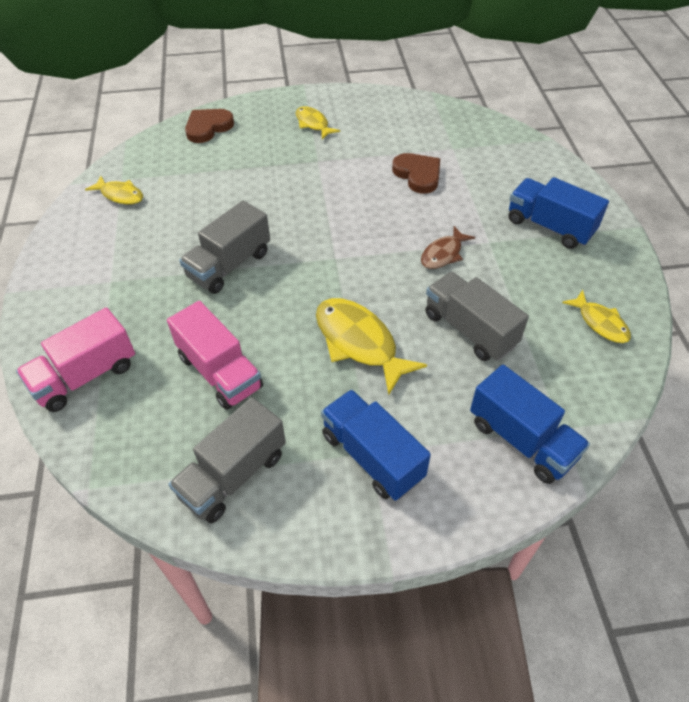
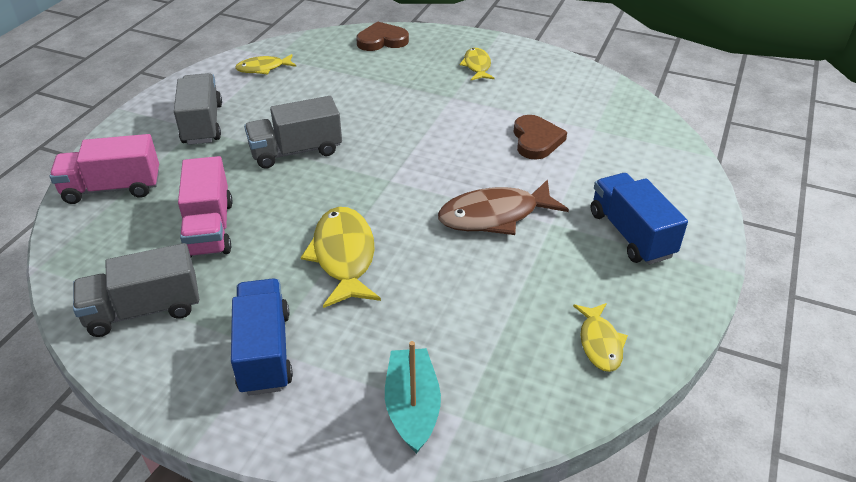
camera: 30 degrees right, 10 degrees down
yellow fish [85,176,143,205] -> yellow fish turned 105 degrees clockwise [235,54,296,75]
brown fish [421,226,475,269] -> brown fish [438,179,569,235], size x1.71
grey truck [425,272,529,361] -> grey truck moved to [174,73,222,145]
blue truck [470,364,590,484] -> turquoise boat [385,341,441,454]

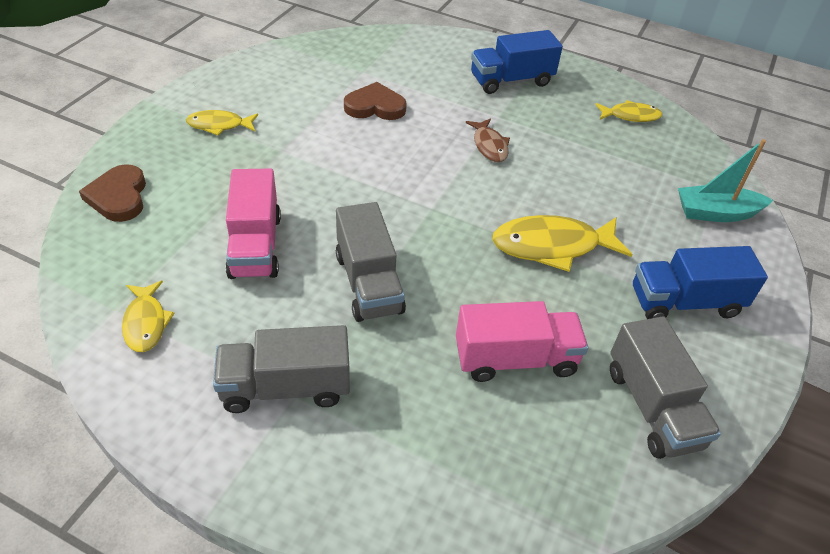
camera: 90 degrees left, 5 degrees up
pink truck [50,134,159,204] -> pink truck moved to [225,169,281,279]
brown fish [438,179,569,235] -> brown fish [466,118,510,162], size x0.59

